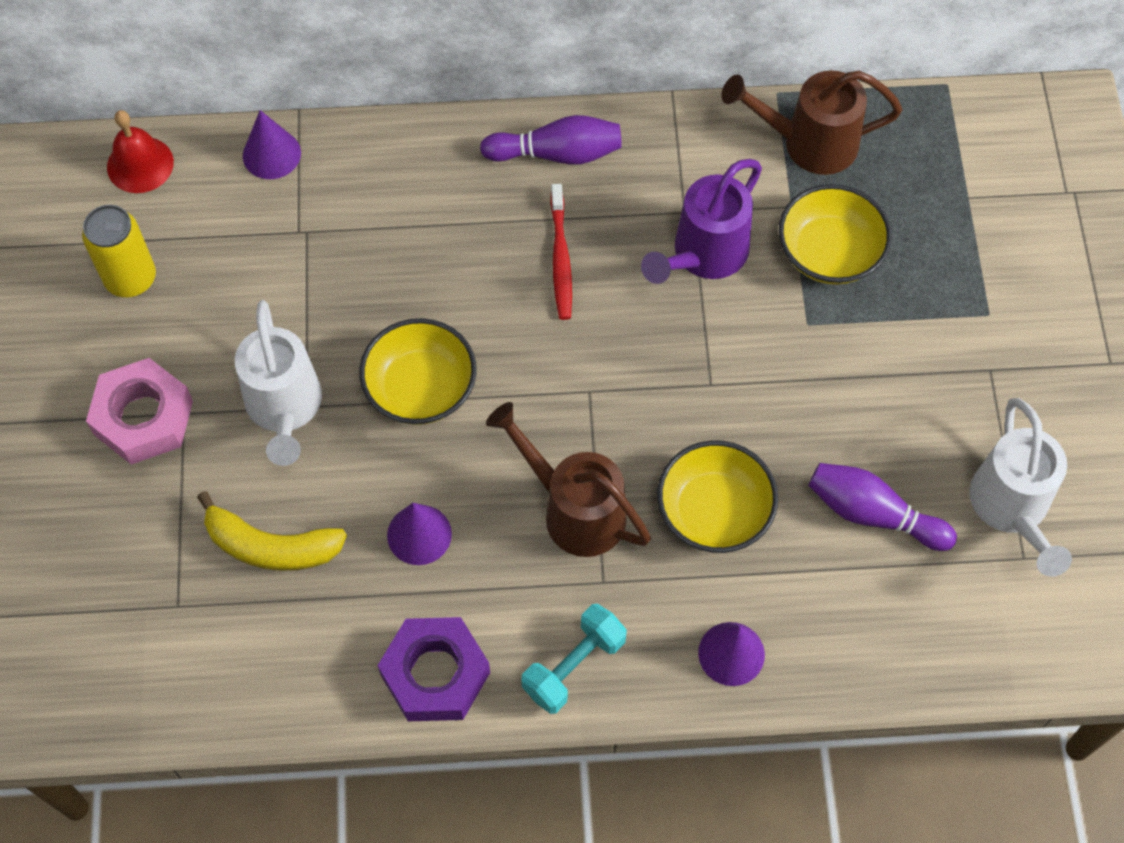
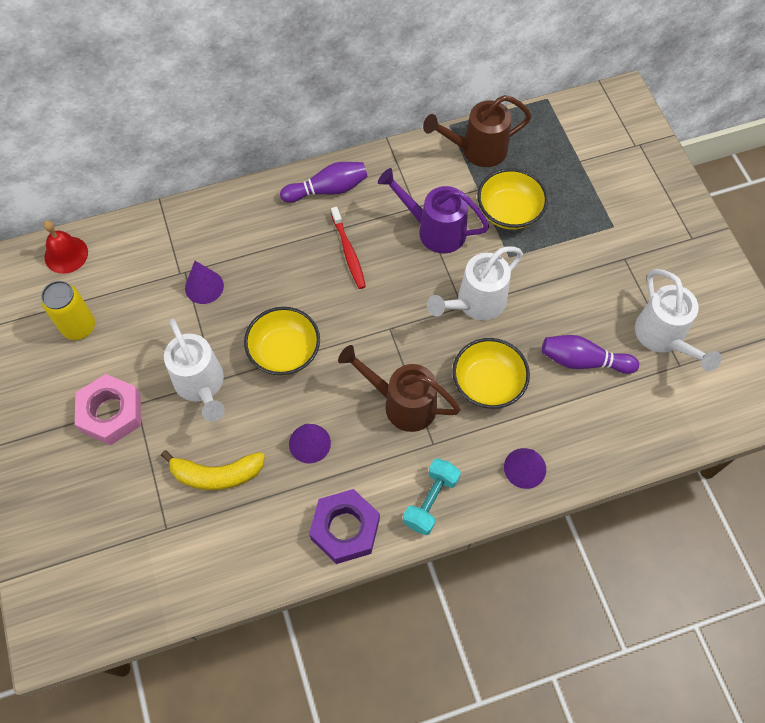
camera: 15 degrees left, 0 degrees up
purple cone [243,110,301,179] -> purple cone moved to [185,261,224,304]
purple watering can [641,159,762,284] -> purple watering can turned 90 degrees clockwise [378,168,489,254]
none -> white watering can [427,246,523,320]

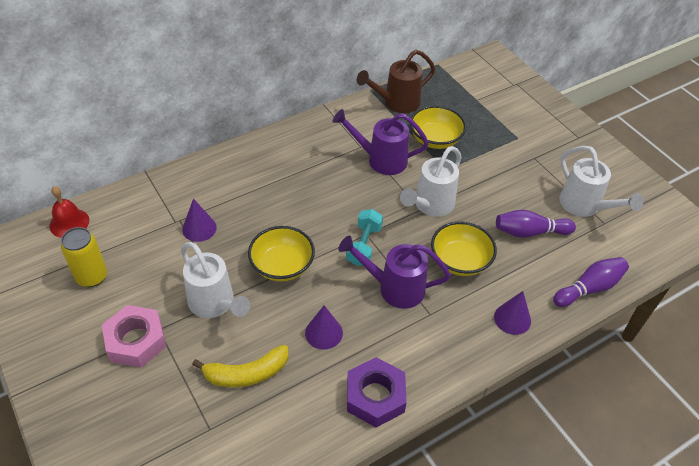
camera: 15 degrees left, 15 degrees down
purple bowling pin [280,162,368,203] -> purple bowling pin moved to [553,257,629,307]
red toothbrush [331,207,366,289] -> none
brown watering can [338,345,461,432] -> purple watering can [338,236,451,309]
turquoise dumbbell [403,458,461,535] -> turquoise dumbbell moved to [346,209,383,266]

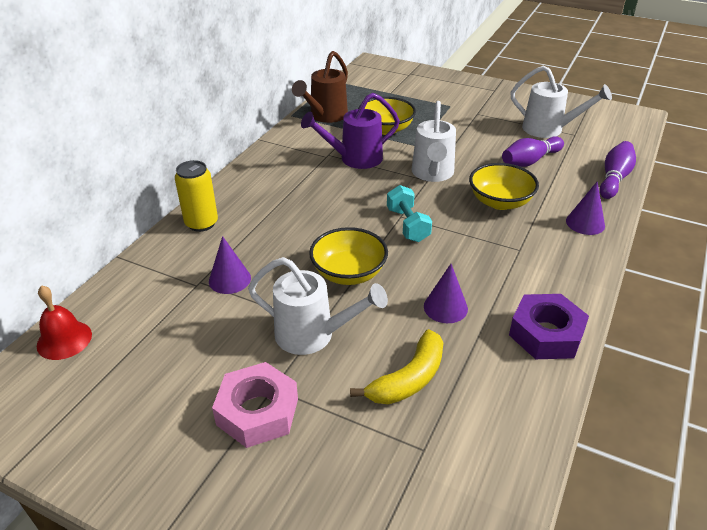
camera: 30 degrees left, 10 degrees down
yellow can [61,227,107,287] -> yellow can moved to [175,160,218,232]
purple watering can [338,236,451,309] -> none

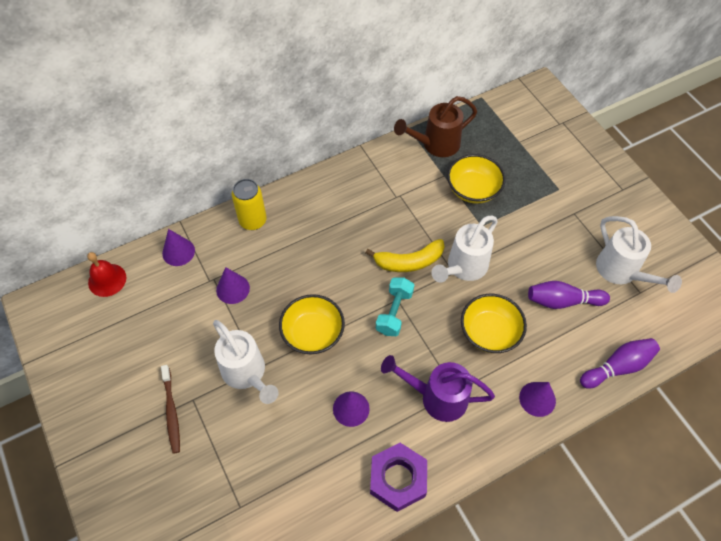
camera: 35 degrees right, 20 degrees up
pink nut [212,362,298,448] -> brown toothbrush [161,365,180,454]
purple watering can [301,93,400,169] -> purple watering can moved to [381,355,495,422]
yellow banana [350,329,443,404] -> yellow banana moved to [365,239,444,272]
none -> purple cone [162,229,195,266]

